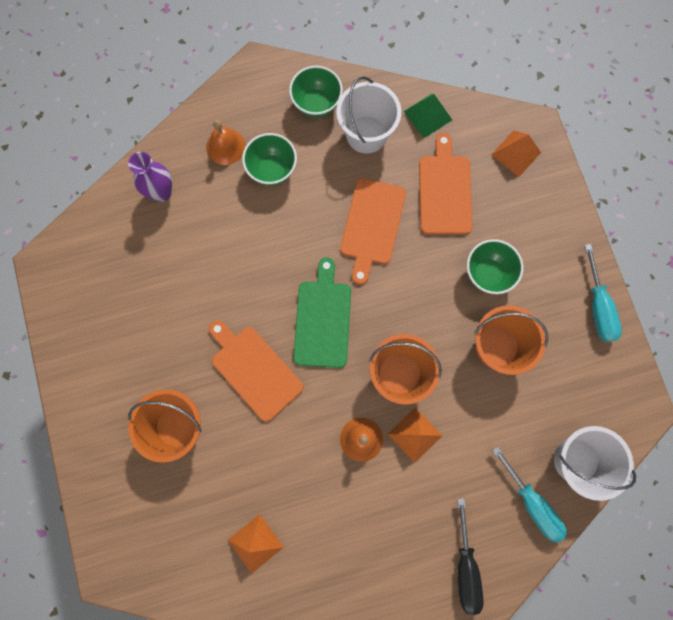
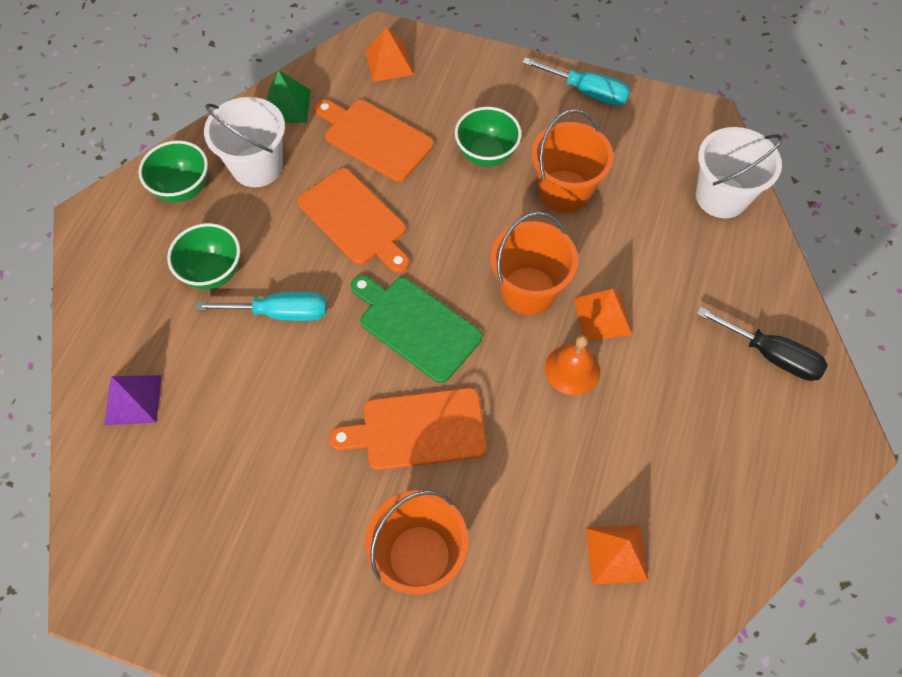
camera: 55 degrees left, 15 degrees down
purple vase [128,152,172,202] -> purple pyramid [104,375,162,425]
orange bell [206,120,245,165] -> none
turquoise screwdriver [492,446,567,543] -> turquoise screwdriver moved to [195,292,327,321]

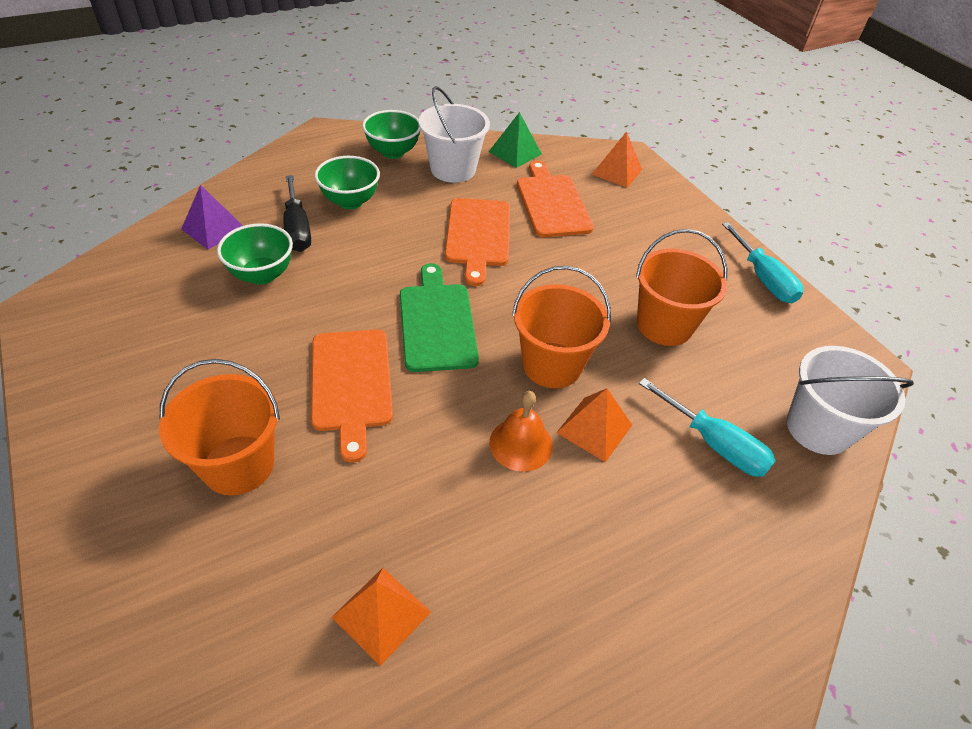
camera: 40 degrees right, 15 degrees down
turquoise screwdriver [195,292,327,321] -> turquoise screwdriver moved to [639,378,776,477]
orange cutting board [329,388,487,470] -> orange cutting board turned 135 degrees counterclockwise [311,329,393,463]
green bowl [455,107,522,167] -> green bowl moved to [217,223,293,285]
black screwdriver [696,307,828,381] -> black screwdriver moved to [283,175,311,252]

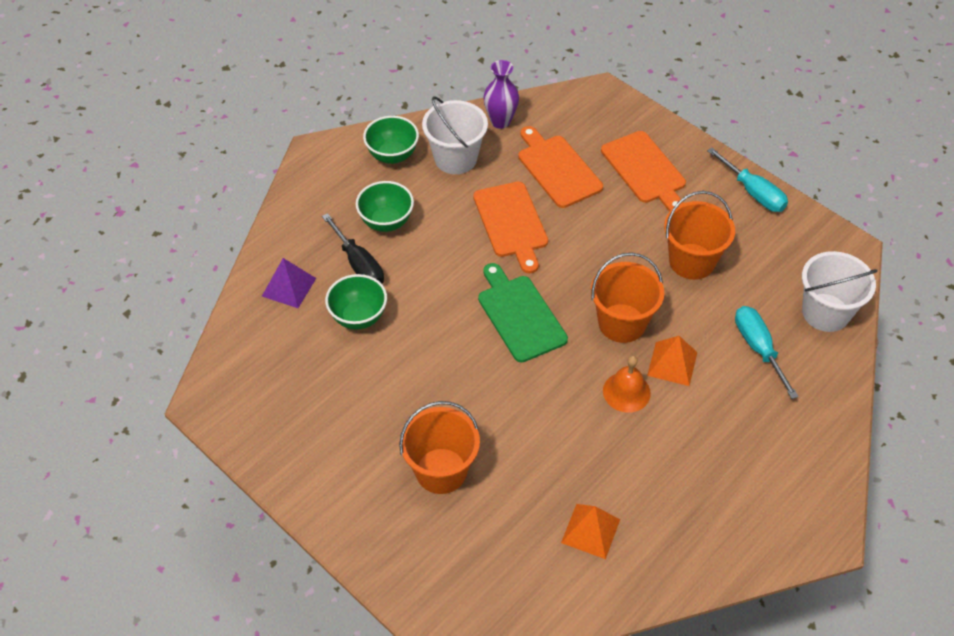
camera: 15 degrees left, 5 degrees up
orange cutting board [311,329,393,463] -> orange cutting board moved to [601,131,686,212]
green pyramid [489,112,542,168] -> purple vase [484,60,519,129]
orange pyramid [591,131,642,188] -> none
turquoise screwdriver [639,378,776,477] -> turquoise screwdriver turned 135 degrees counterclockwise [735,306,799,399]

